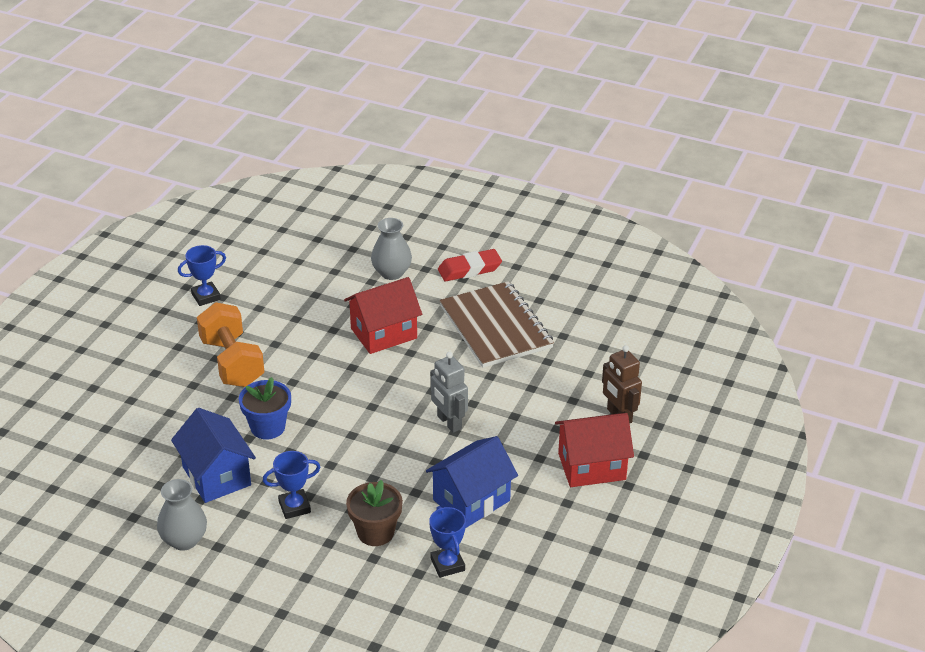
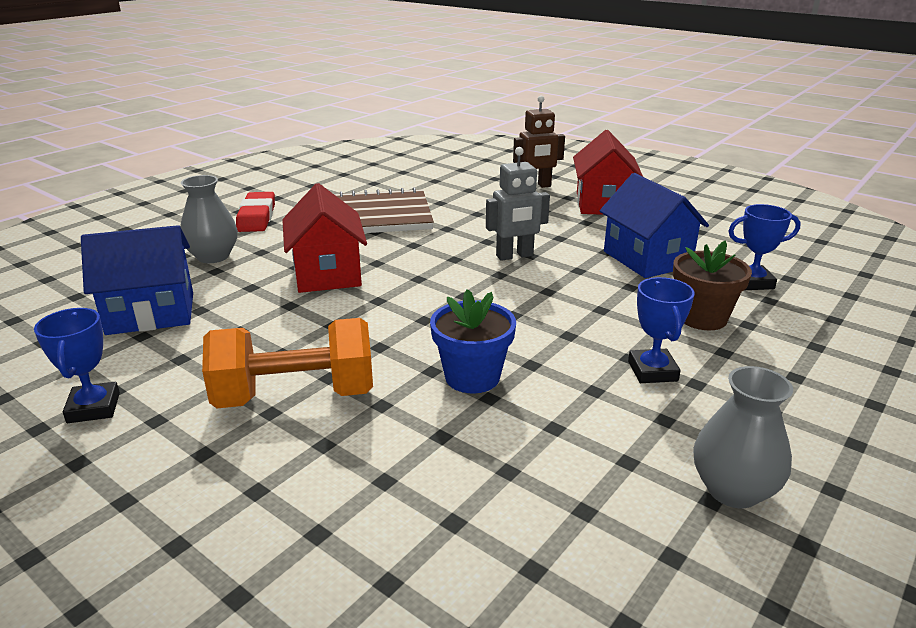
camera: 75 degrees left, 10 degrees down
blue house [171,408,256,503] -> blue house moved to [81,225,193,335]

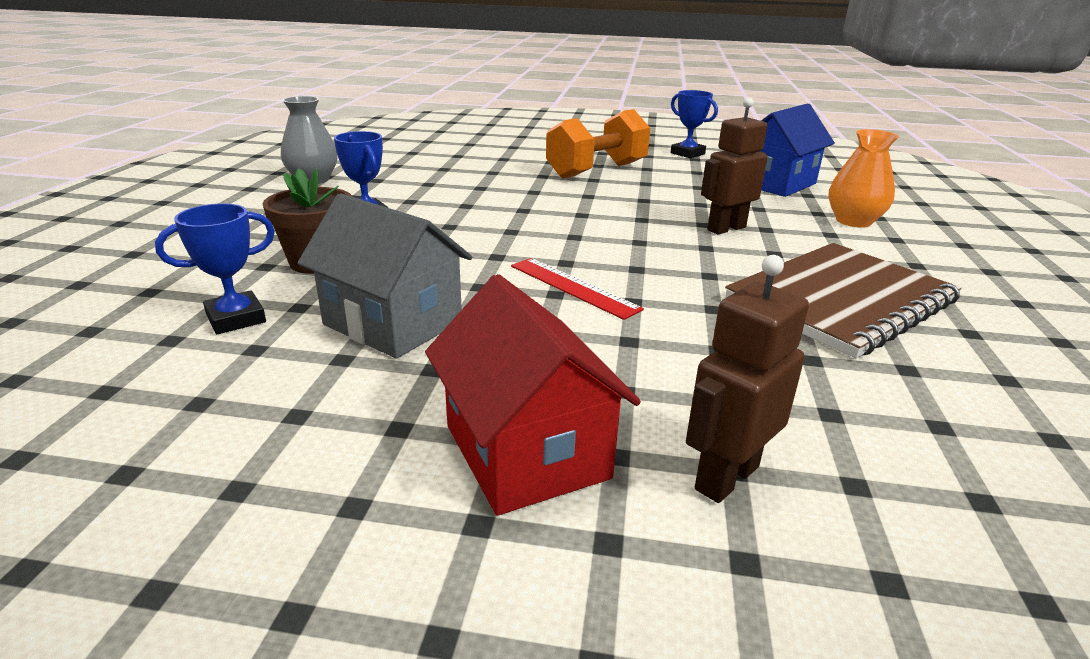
camera: 150 degrees right, 0 degrees up
grey vase [180,175,238,263] -> orange vase [829,129,899,228]
red eraser [236,192,275,232] -> none
red house [282,183,367,293] -> brown robot [701,97,768,234]
blue flower pot [430,289,516,393] -> none
grey robot [486,147,550,261] -> red ruler [511,258,644,320]
blue house [600,173,709,278] -> grey house [297,193,472,359]

